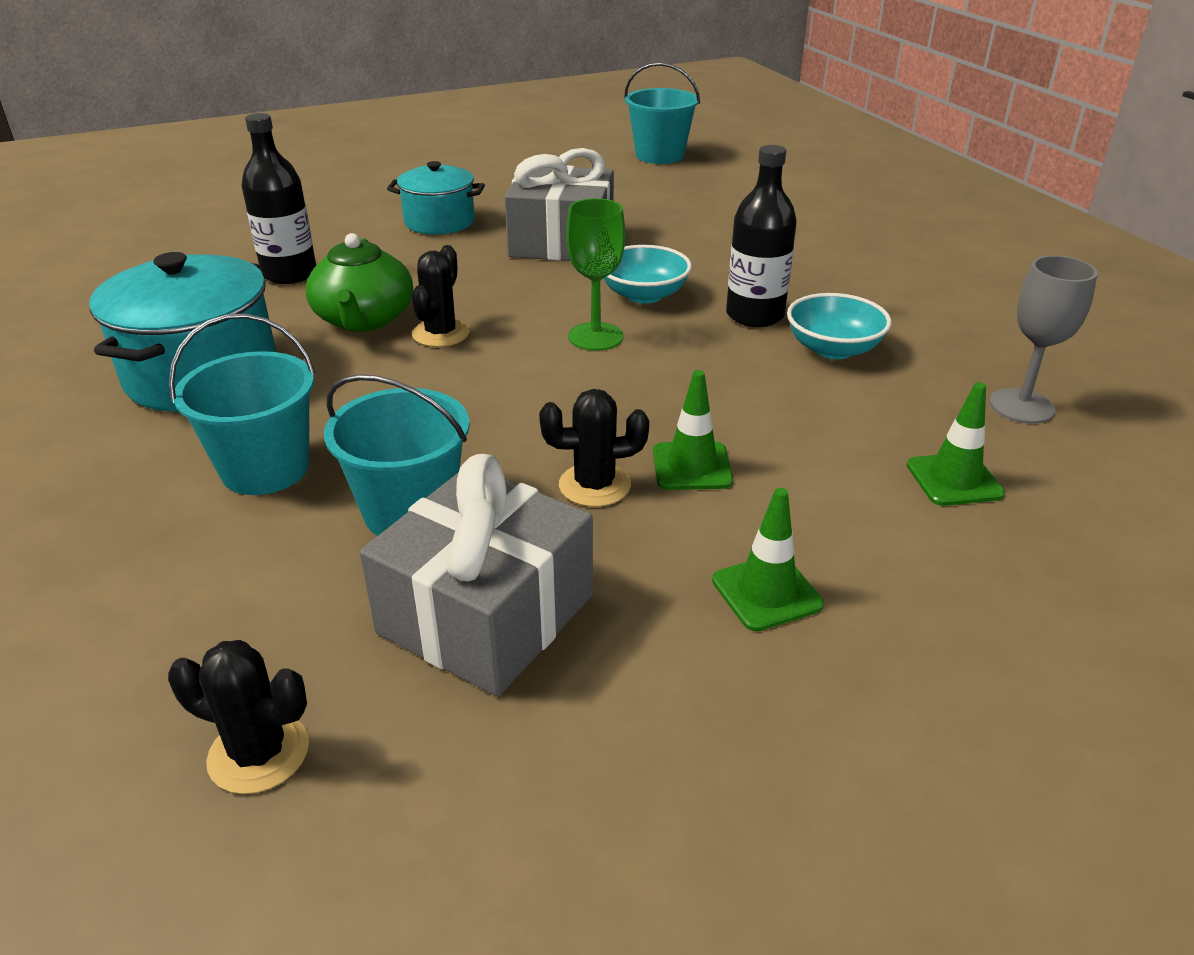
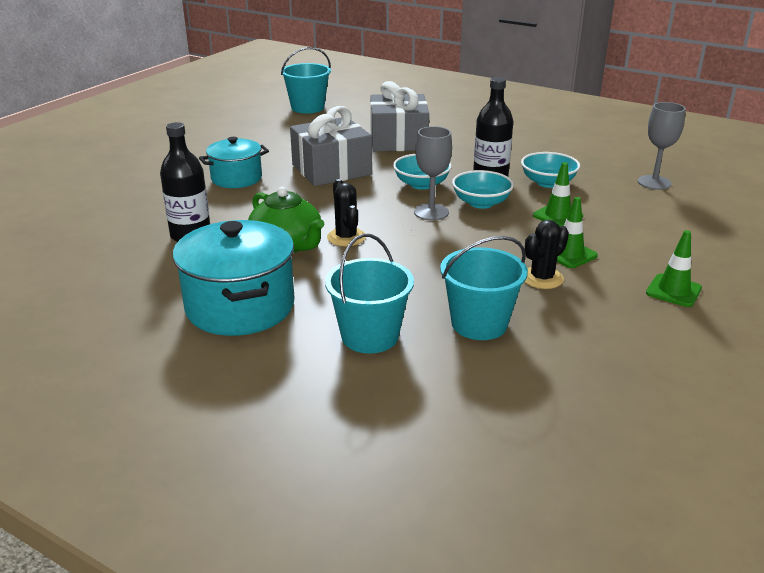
camera: 35 degrees left, 5 degrees down
black cactus [168,640,309,794] -> none
grey gift [360,454,593,696] -> grey gift moved to [370,81,429,151]
green goblet [566,198,625,351] -> grey goblet [414,126,452,221]
green traffic cone [907,382,1005,506] -> green traffic cone moved to [533,162,583,226]
none -> turquoise bowl [452,170,514,209]

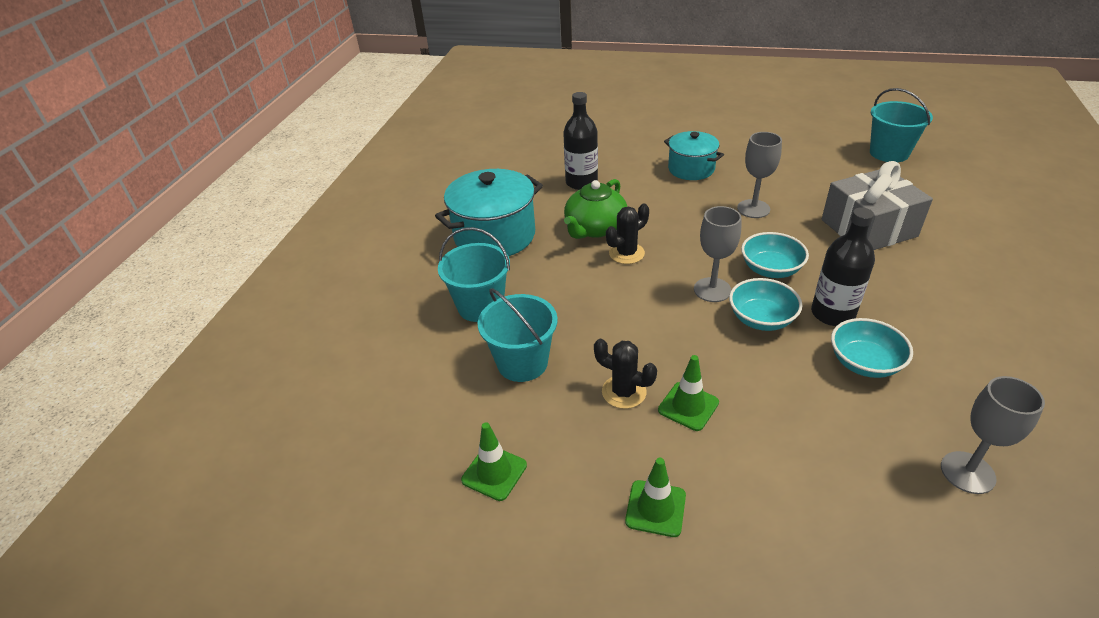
camera: 75 degrees right, 10 degrees up
grey gift [290,106,372,186] -> grey goblet [737,132,782,218]
green traffic cone [533,162,583,226] -> green traffic cone moved to [461,422,527,501]

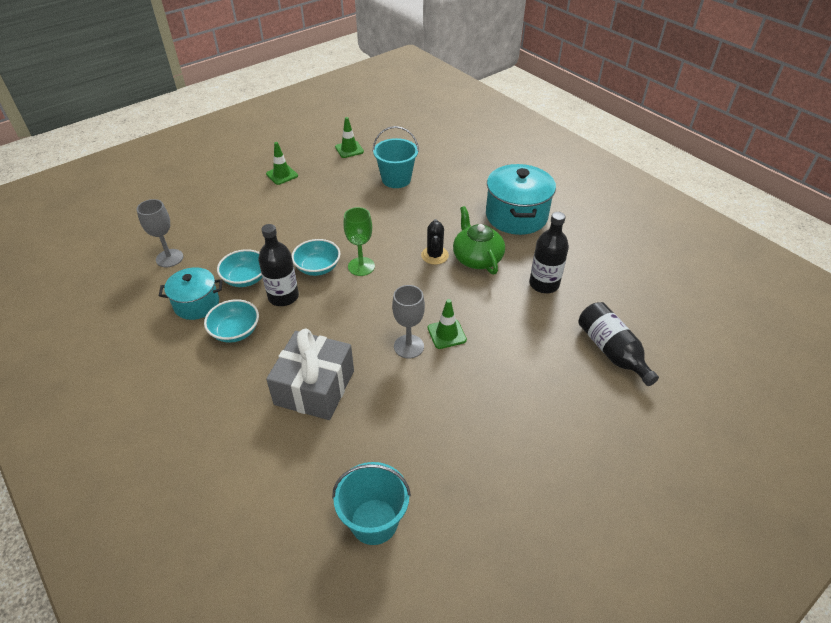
camera: 125 degrees right, 5 degrees up
turquoise bucket [438,227,510,322] -> none
black cactus [594,339,657,409] -> none
green traffic cone [658,355,719,431] -> green traffic cone moved to [428,299,467,349]
turquoise pot [664,131,724,180] -> turquoise pot moved to [159,267,223,320]
grey goblet [694,206,741,302] -> green goblet [343,207,375,276]
turquoise bowl [741,232,809,278] -> turquoise bowl moved to [204,299,259,343]
none -> black bottle [578,302,659,386]

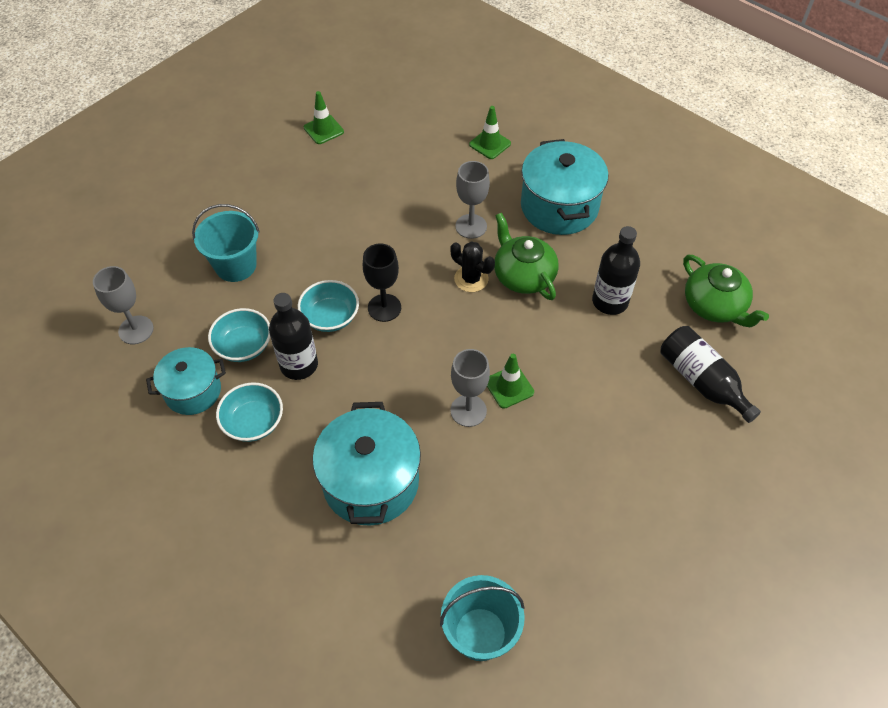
camera: 10 degrees left, 10 degrees up
green traffic cone [266,142,298,185] -> green traffic cone moved to [469,106,511,159]
grey gift [266,329,354,420] -> turquoise pot [313,402,421,526]
green goblet [343,207,375,276] -> black goblet [363,243,401,322]
turquoise bucket [373,126,419,188] -> turquoise bucket moved to [192,204,260,282]
black cactus [421,219,449,265] -> black cactus turned 45 degrees counterclockwise [451,242,495,292]
none -> grey goblet [455,161,490,239]
none -> green teapot [683,255,769,327]

